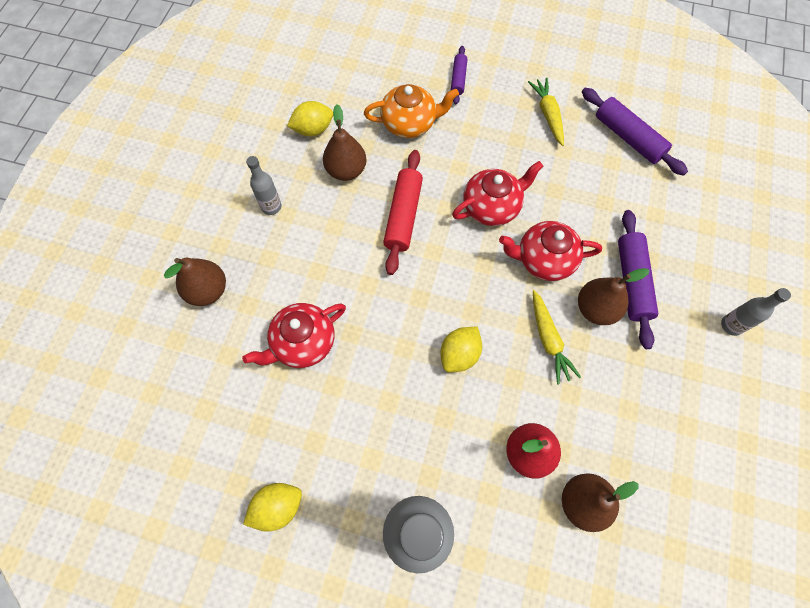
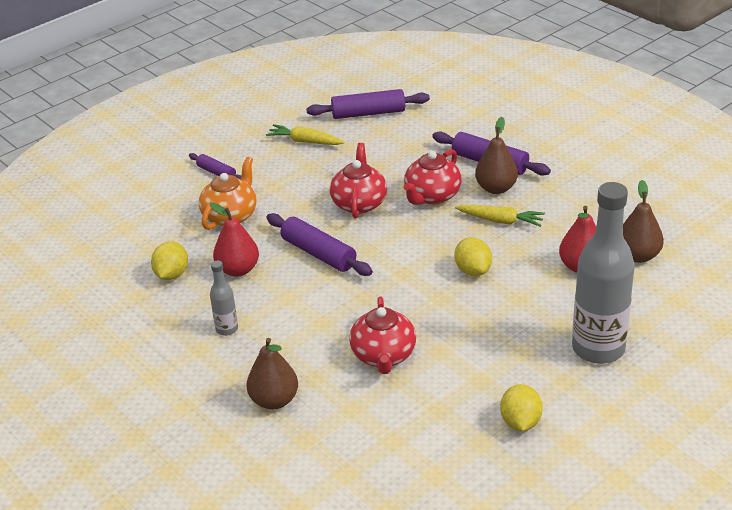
camera: 55 degrees left, 30 degrees down
brown pear [323,104,367,181] -> red pear [210,203,259,277]
red rolling pin [383,150,423,275] -> purple rolling pin [267,213,373,276]
grey bottle [721,288,791,336] -> none

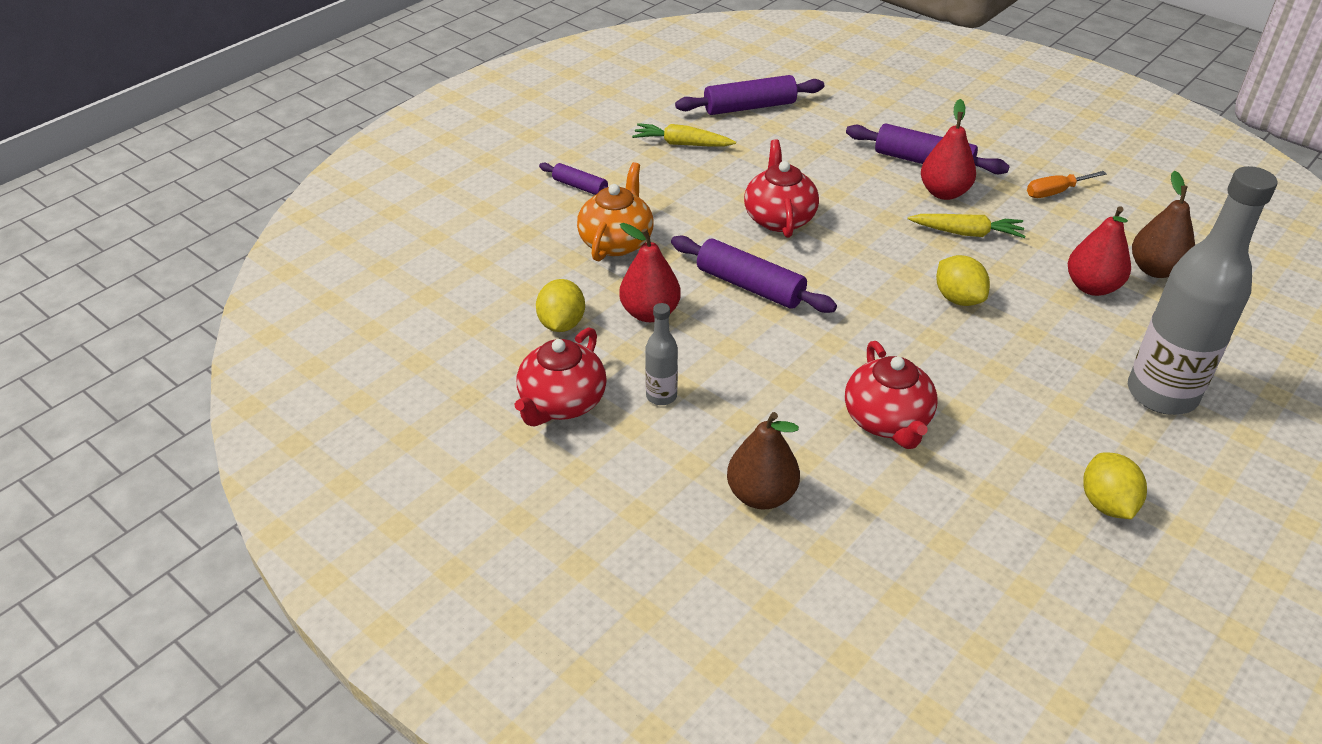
camera: 10 degrees left, 5 degrees up
red teapot [404,149,462,205] -> red teapot moved to [515,327,607,426]
brown pear [475,117,518,194] -> red pear [921,99,976,200]
none -> orange screwdriver [1027,171,1107,198]

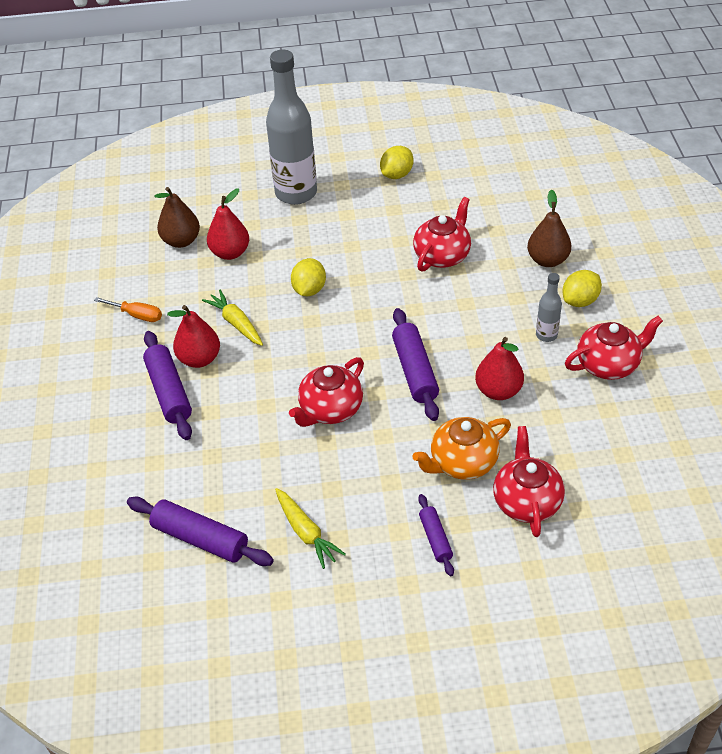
camera: 135 degrees left, 5 degrees up
yellow lemon [536,279,585,332] -> yellow lemon moved to [562,270,602,307]
none -> red teapot [493,426,565,537]

